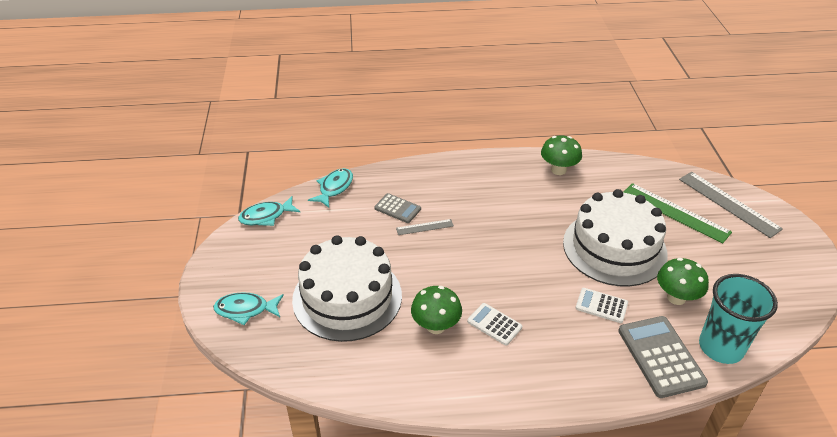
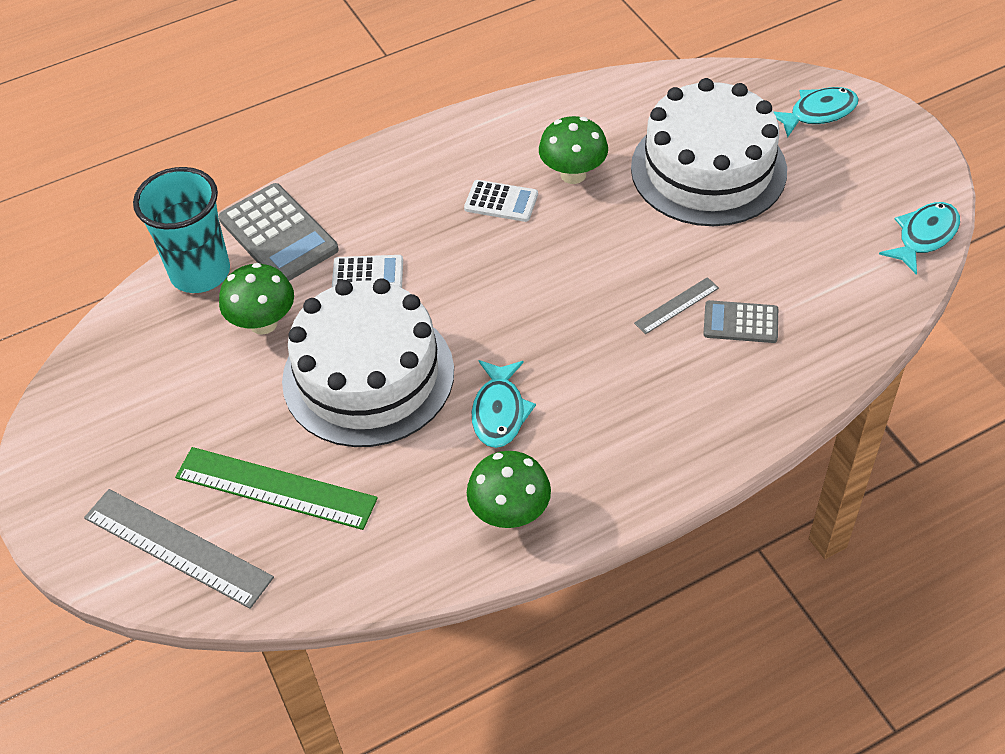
camera: 160 degrees right, 10 degrees up
turquoise fish [308,168,353,208] -> turquoise fish moved to [472,360,536,448]

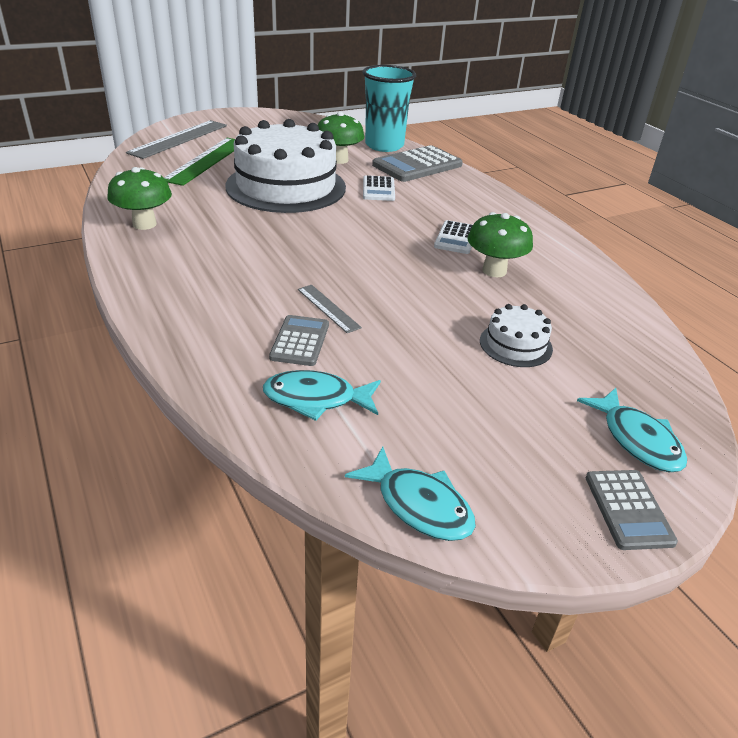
camera: 85 degrees right, 15 degrees down
turquoise fish [472,360,536,448] -> turquoise fish moved to [263,370,381,421]
white cake [631,78,787,226] -> white cake [480,304,553,367], size x0.43
none -> grey calculator [586,470,678,550]

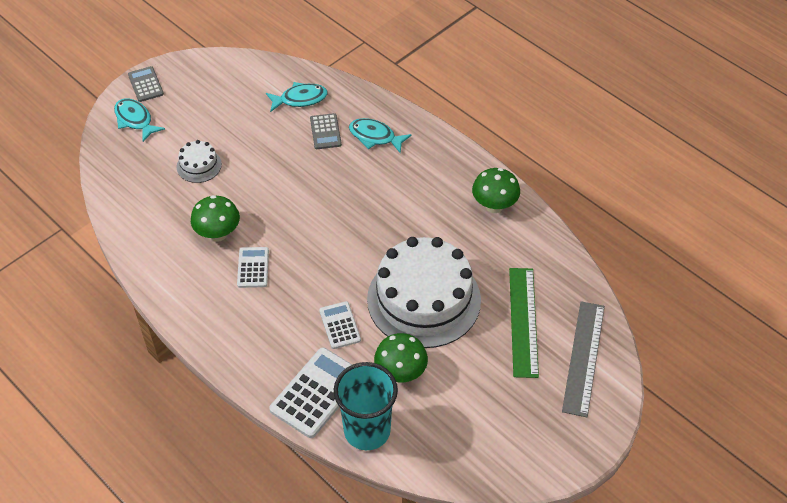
camera: 165 degrees right, 15 degrees up
grey ruler [298,285,362,333] -> none
turquoise fish [345,447,476,541] -> turquoise fish moved to [349,118,412,153]
grey calculator [372,145,463,182] -> white calculator [269,347,352,438]

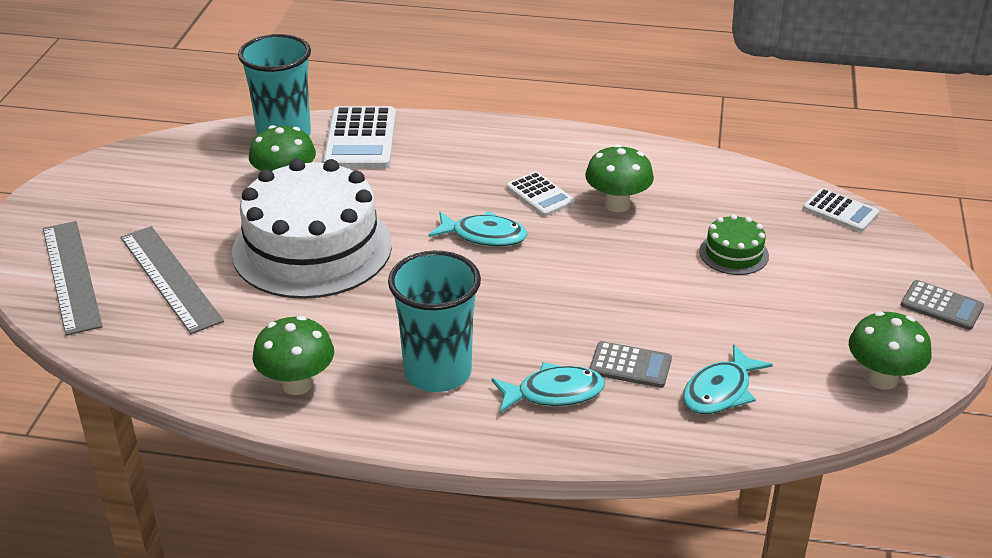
camera: 145 degrees right, 15 degrees down
turquoise fish [114,99,165,142] -> turquoise fish moved to [429,211,527,247]
white cake [177,140,222,183] -> green cake [699,214,769,275]
grey calculator [310,113,342,149] -> grey calculator turned 150 degrees clockwise [589,341,672,388]
white calculator [319,301,361,349] -> white calculator moved to [803,188,879,232]
green ruler [509,268,539,378] -> grey ruler [120,226,224,334]
none -> turquoise cup [388,251,481,392]
none -> green mushroom [849,311,932,390]

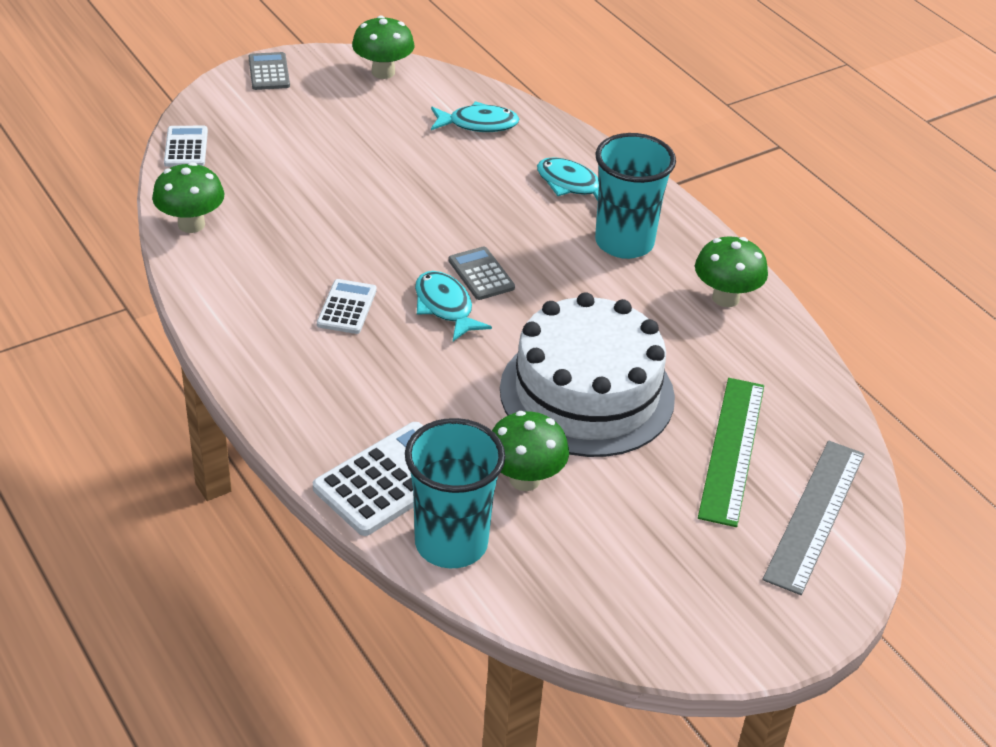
camera: 135 degrees left, 5 degrees up
grey ruler [120,226,224,334] -> green ruler [698,378,764,527]
green mushroom [585,144,654,212] -> green mushroom moved to [152,162,224,233]
grey calculator [589,341,672,388] -> grey calculator moved to [449,246,515,300]
green cake [699,214,769,275] -> none

